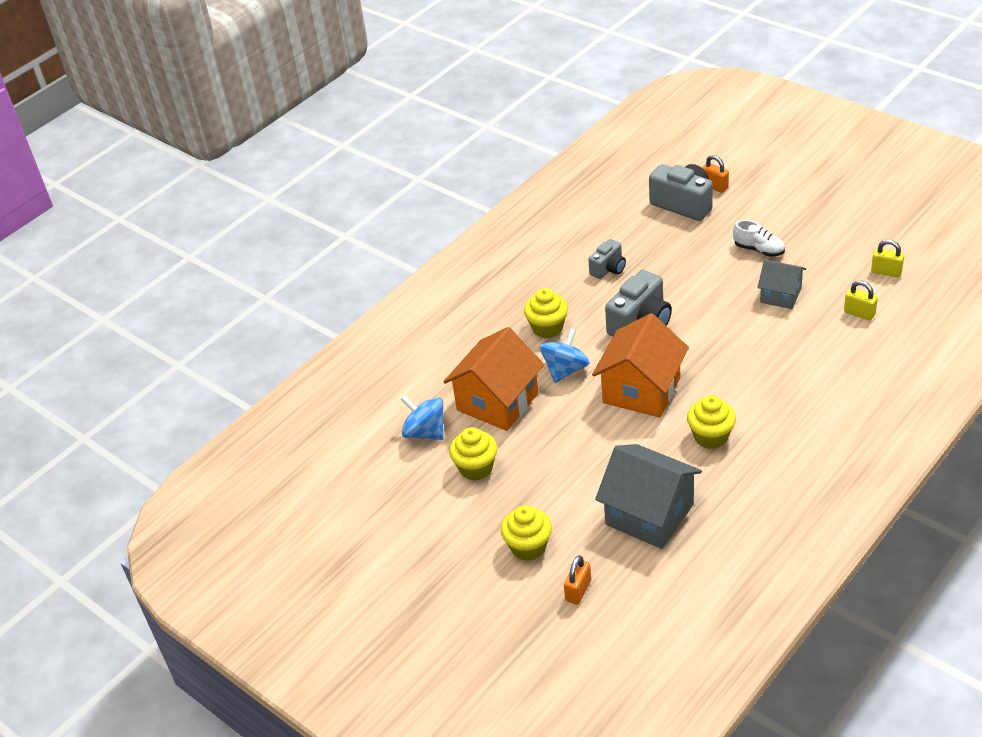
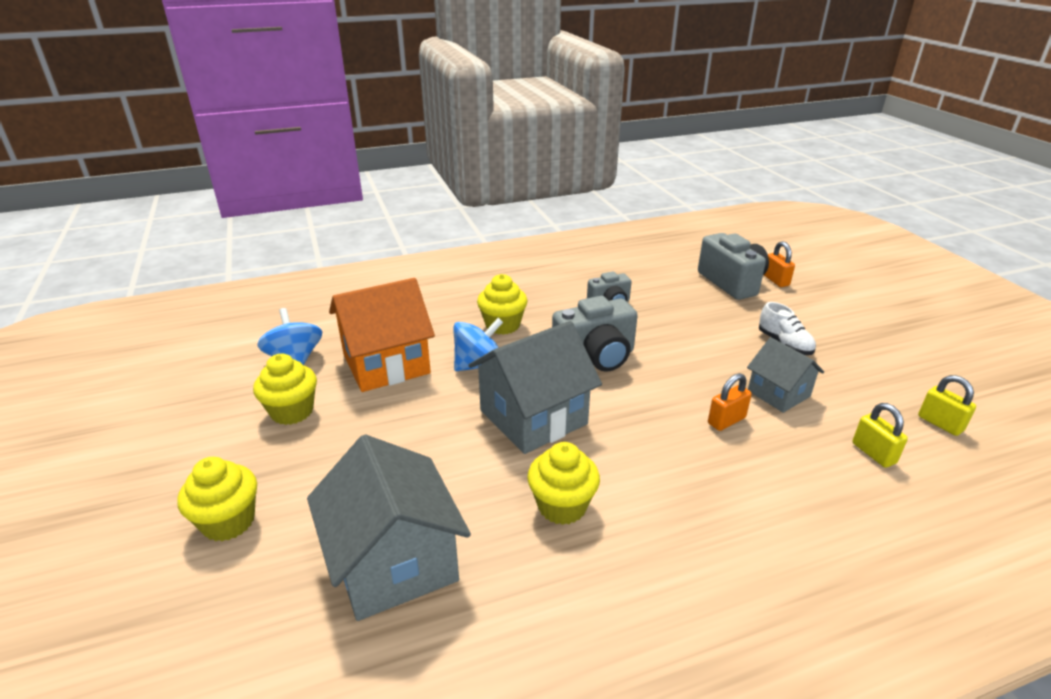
camera: 25 degrees right, 10 degrees down
orange padlock [564,556,591,605] -> orange padlock moved to [708,373,752,431]
orange house [592,313,689,418] -> grey house [468,321,602,454]

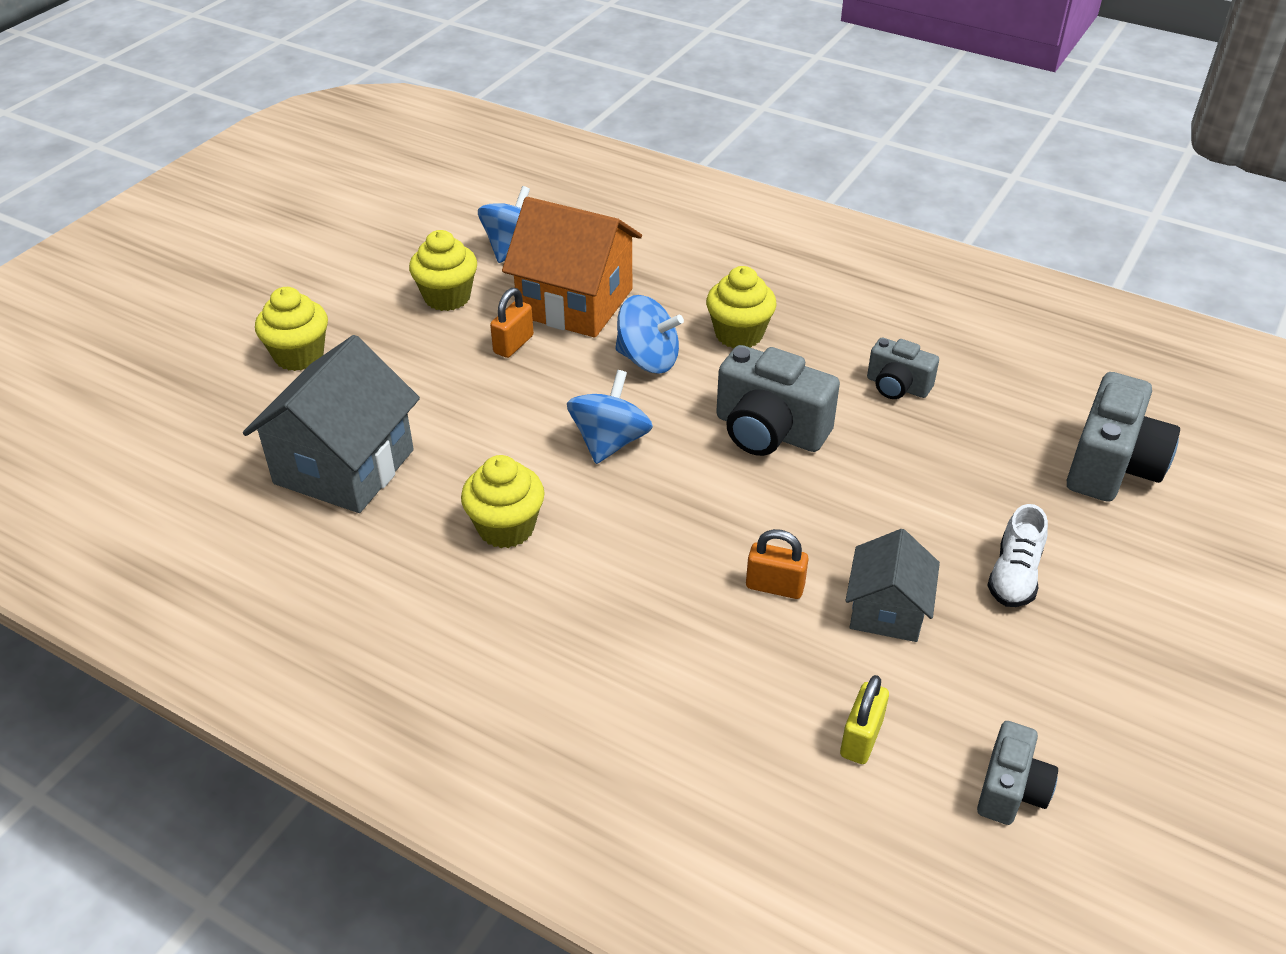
camera: 50 degrees right, 10 degrees up
grey house [468,321,602,454] -> blue spinning top [567,370,653,464]
orange padlock [764,241,795,287] -> orange padlock moved to [490,288,534,358]
yellow padlock [918,375,976,436] -> grey camera [977,721,1058,825]

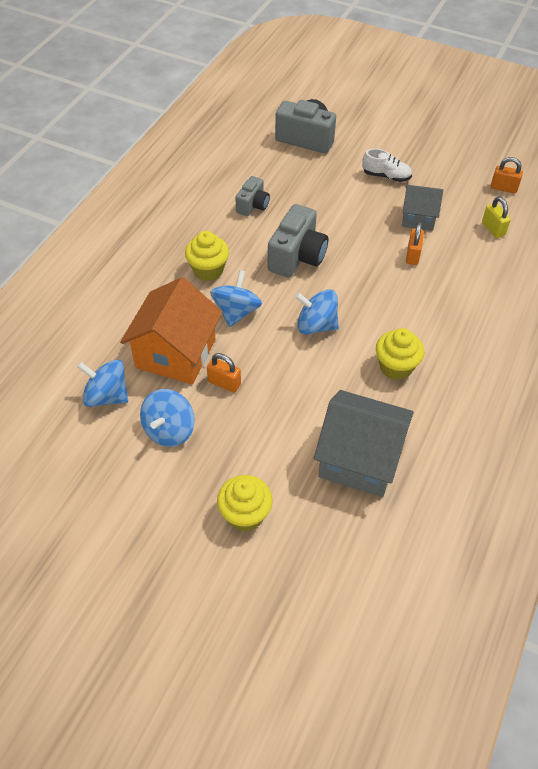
camera: 95 degrees left, 10 degrees up
yellow cupcake [409,230,477,311] -> blue spinning top [140,389,195,447]
yellow padlock [840,675,889,764] -> yellow padlock turned 45 degrees clockwise [482,196,511,238]
grey camera [977,721,1058,825] -> orange padlock [491,157,523,193]

